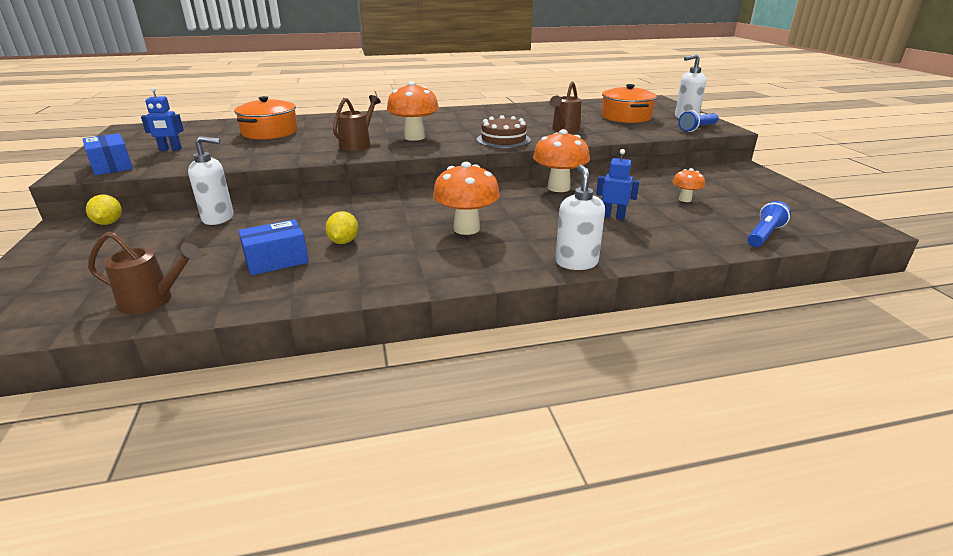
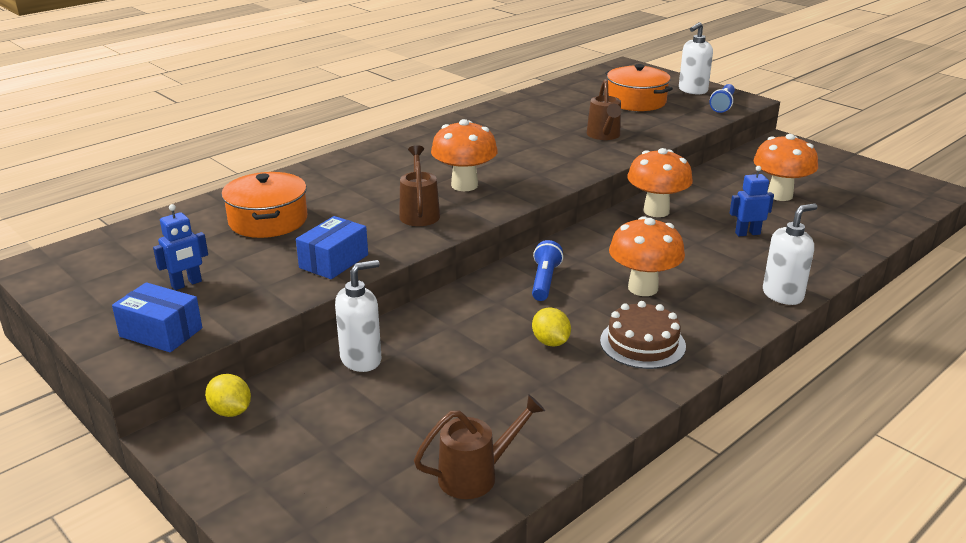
camera: 30 degrees left, 0 degrees up
blue box [238,219,309,275] -> blue box moved to [296,216,368,279]
brown cake [477,115,531,148] -> brown cake moved to [600,301,686,369]
white soap dispenser [555,164,605,270] -> white soap dispenser turned 90 degrees clockwise [763,204,817,305]
orange mushroom [672,168,705,202] -> orange mushroom [754,134,818,201], size x1.90
blue flashlight [747,201,791,247] -> blue flashlight moved to [532,240,563,301]

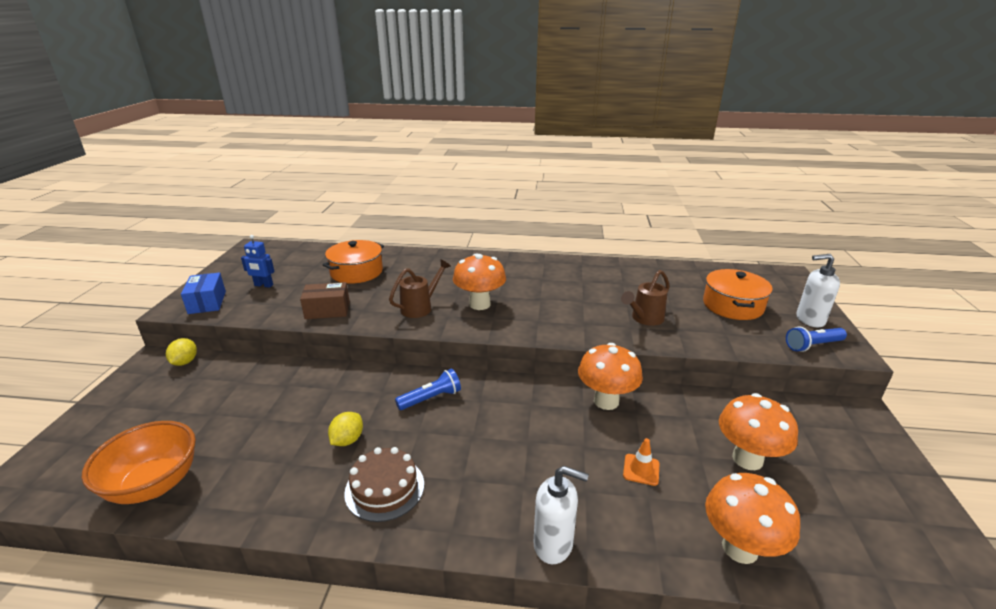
camera: 50 degrees right, 0 degrees up
blue box [296,216,368,279] -> brown box [300,282,350,319]
white soap dispenser [335,260,382,372] -> none
brown watering can [414,394,545,499] -> orange bowl [82,421,196,504]
orange mushroom [609,216,685,296] -> orange mushroom moved to [705,473,800,564]
blue robot [730,166,774,236] -> orange traffic cone [623,438,659,486]

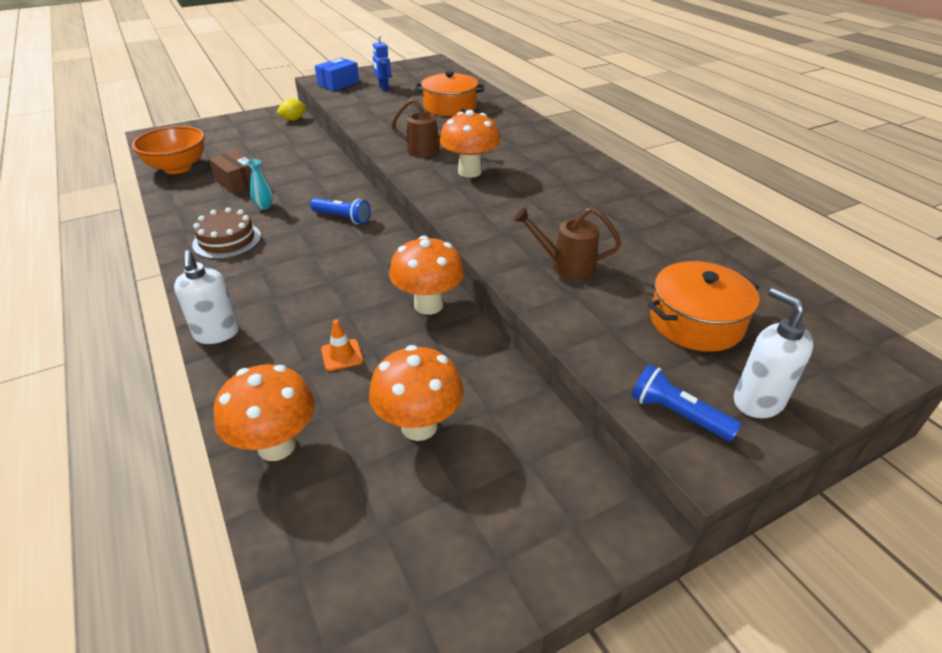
camera: 55 degrees right, 10 degrees up
brown box [300,282,350,319] -> brown box moved to [209,150,251,195]
yellow lemon [328,412,363,446] -> turquoise vase [247,159,273,210]

